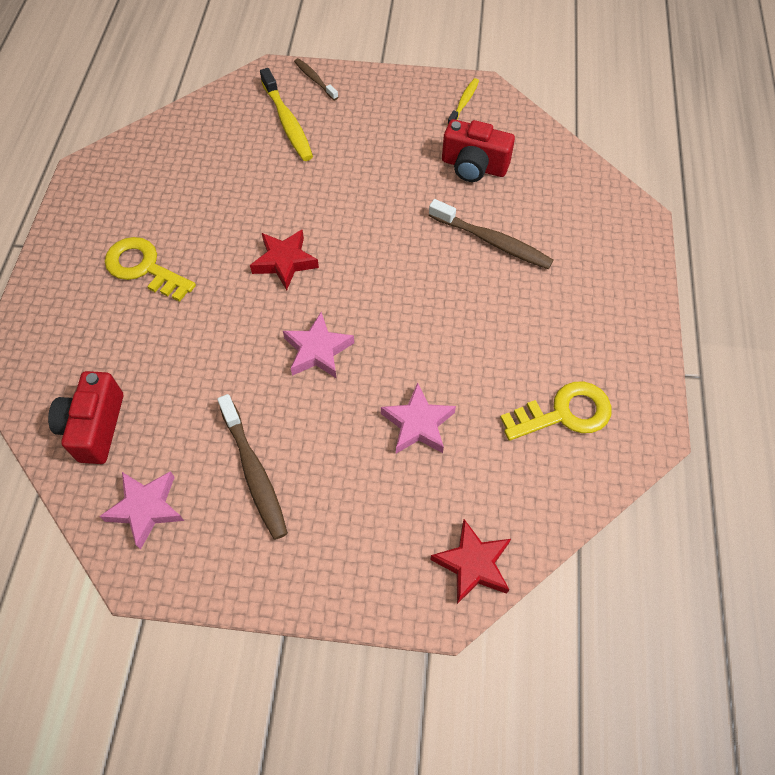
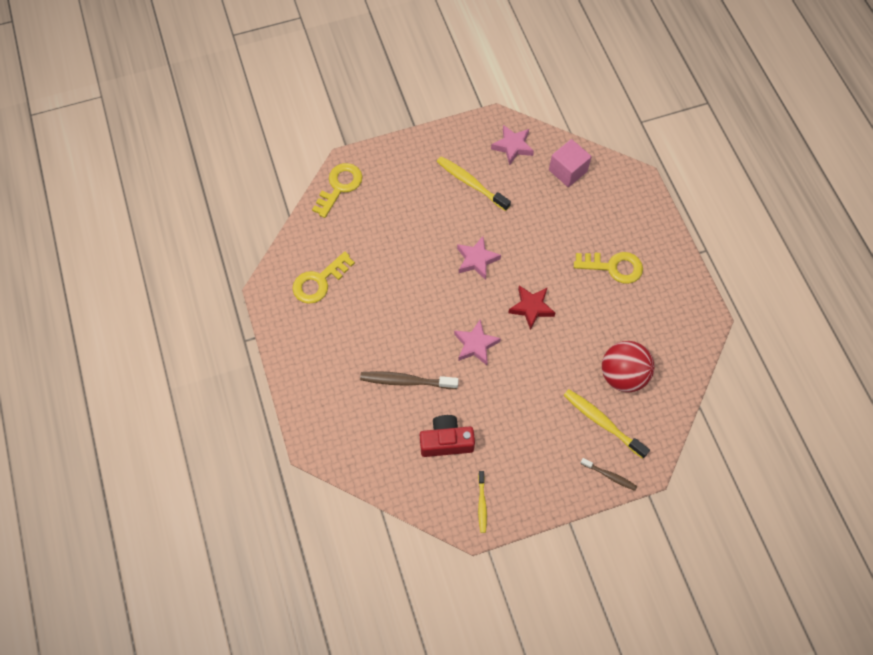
camera: 155 degrees right, 5 degrees up
red camera [48,371,123,464] -> pink cube [549,139,592,187]
brown toothbrush [217,394,288,540] -> yellow toothbrush [437,156,511,211]
pink star [381,382,456,454] -> pink star moved to [454,320,501,365]
red star [430,519,511,604] -> yellow key [312,163,363,218]
none -> red ball [602,341,654,392]

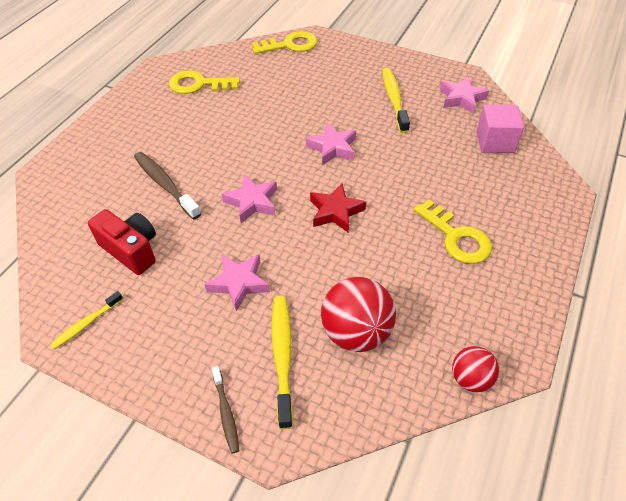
camera: 45 degrees right, 15 degrees down
none -> pink star [204,255,270,312]
none -> red ball [452,346,500,392]

